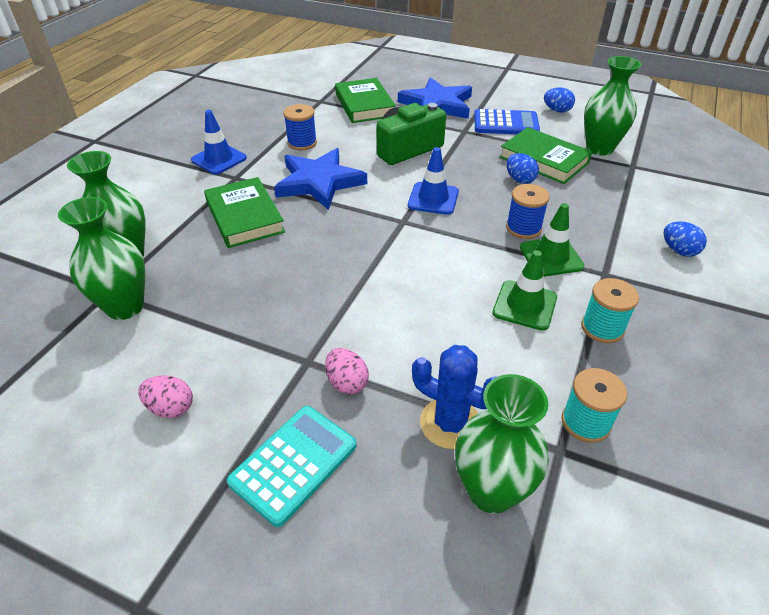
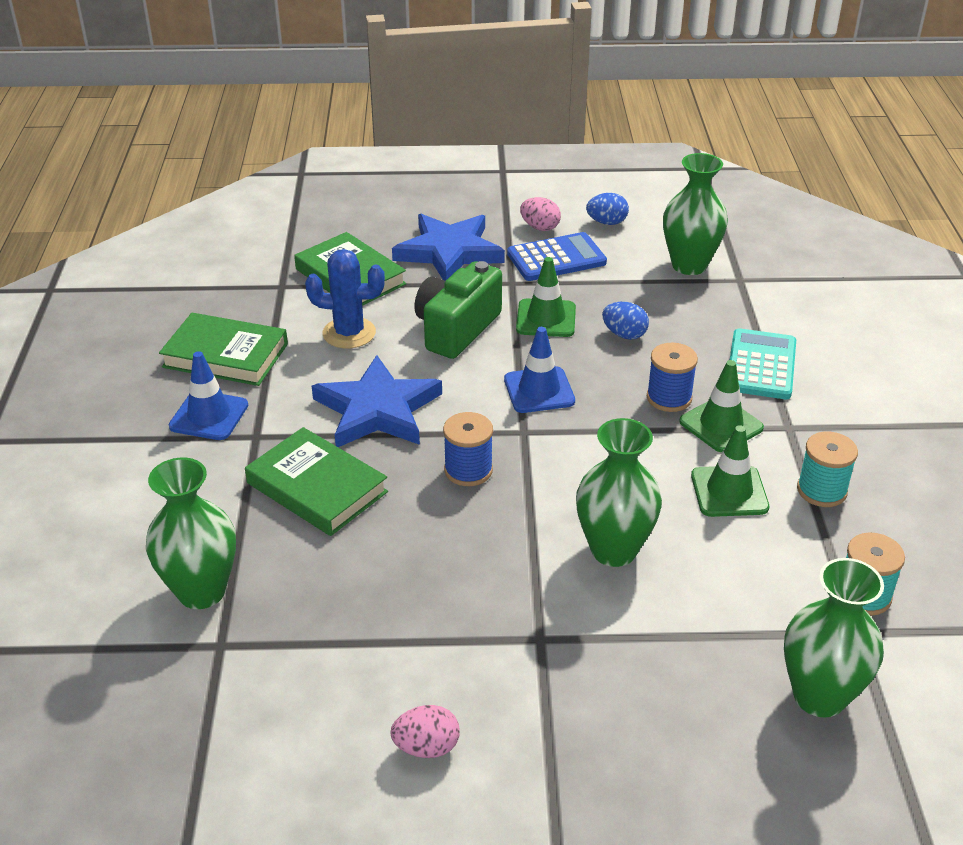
camera: 25 degrees left, 5 degrees down
green vase [58,197,145,320] -> green vase moved to [576,418,662,567]
turquoise calculator [227,406,357,527] -> turquoise calculator moved to [730,328,796,399]
blue spool [284,104,317,151] -> blue spool moved to [443,412,493,486]
pink egg [325,348,369,394] -> pink egg moved to [520,197,561,231]
blue cactus [412,345,496,449] -> blue cactus moved to [305,249,385,349]
green book [499,127,592,184] -> green book moved to [159,313,288,386]
blue egg [663,222,707,257] -> none
none -> green traffic cone [516,257,576,337]

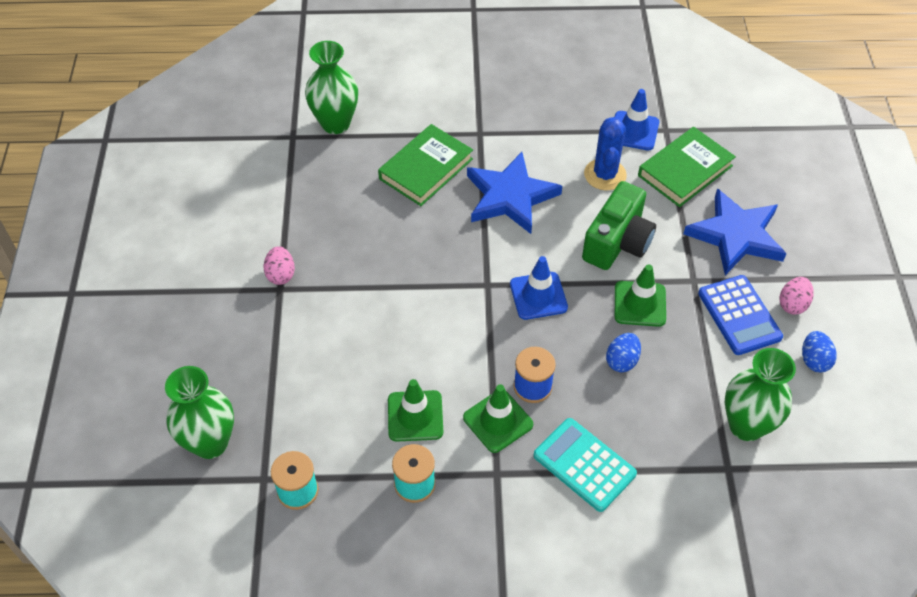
camera: 90 degrees right, 15 degrees up
green book [159,313,288,386] -> none
blue traffic cone [169,351,248,440] -> blue traffic cone moved to [615,89,659,151]
pink egg [390,705,460,758] -> pink egg moved to [264,246,295,285]
green camera [414,261,502,359] -> green camera turned 90 degrees clockwise [582,181,656,270]
blue spool [443,412,493,486] -> none
green vase [576,418,662,567] -> none
turquoise calculator [730,328,796,399] -> turquoise calculator turned 150 degrees counterclockwise [533,418,637,512]

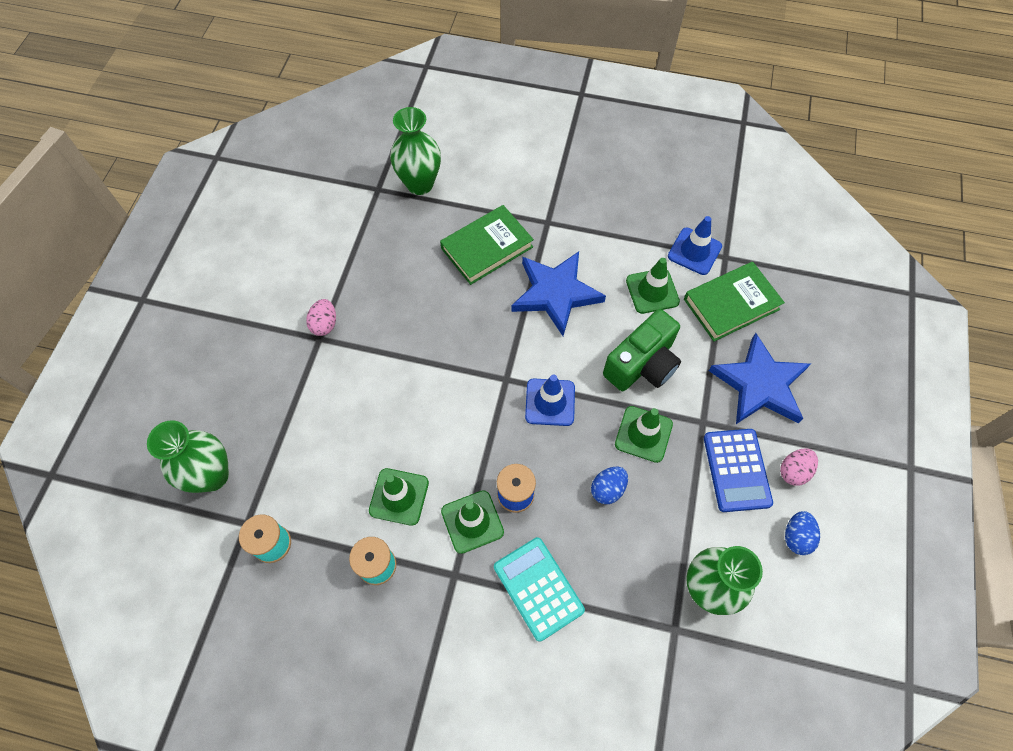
camera: 15 degrees right, 10 degrees up
blue cactus [584,117,627,190] -> green traffic cone [626,258,680,314]

